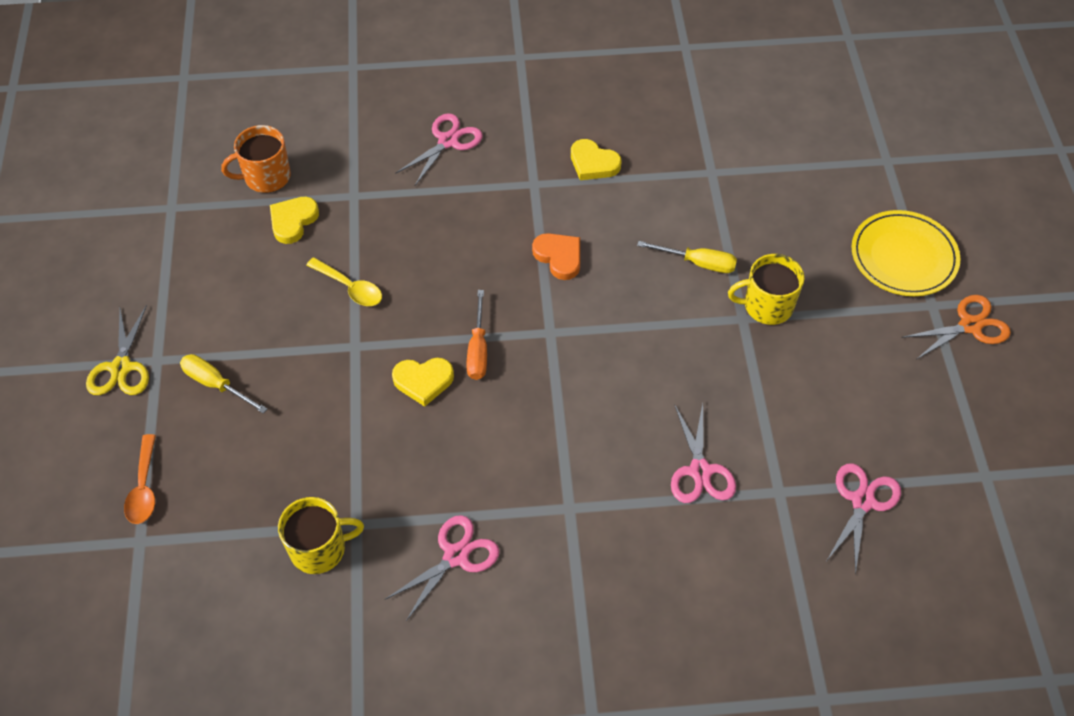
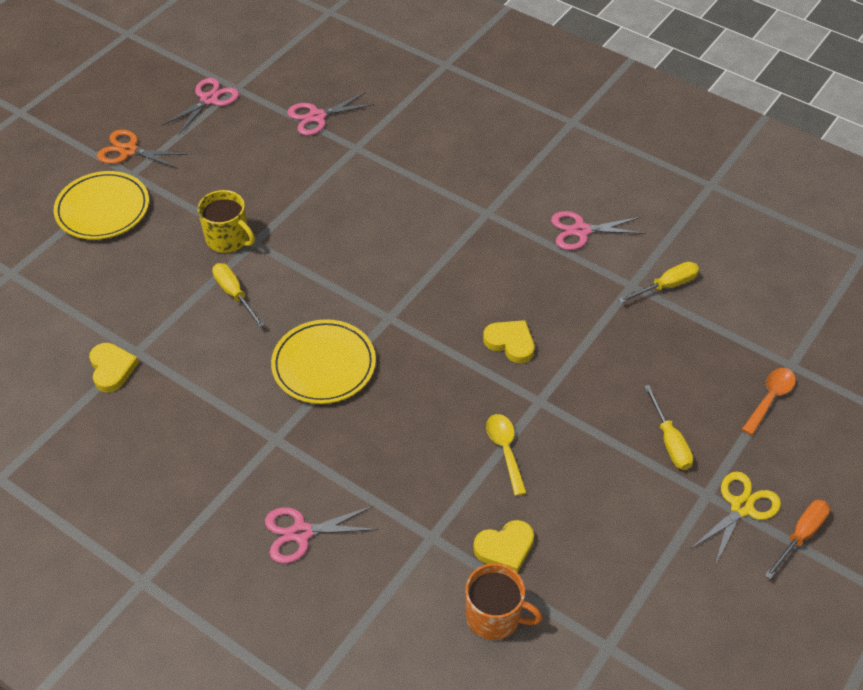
camera: 140 degrees left, 5 degrees down
yellow mug [278,497,364,574] -> yellow screwdriver [618,262,699,303]
orange screwdriver [467,290,487,380] -> orange screwdriver moved to [765,500,830,579]
orange heart [532,233,580,280] -> yellow plate [271,319,376,404]
yellow heart [571,139,621,180] -> yellow heart moved to [89,343,139,393]
pink scissors [671,404,736,503] -> pink scissors moved to [162,78,239,135]

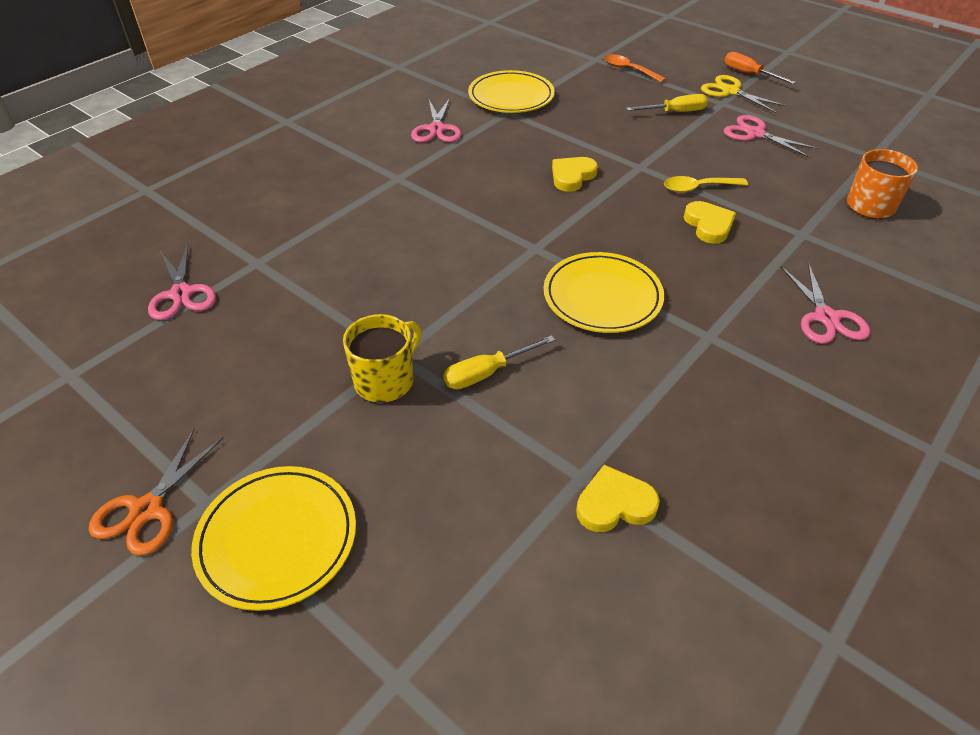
camera: 85 degrees left, 5 degrees down
pink scissors [162,78,239,135] -> pink scissors moved to [724,115,819,157]
yellow heart [473,520,534,573] -> yellow heart moved to [684,201,736,244]
yellow screwdriver [618,262,699,303] -> yellow plate [468,70,555,113]

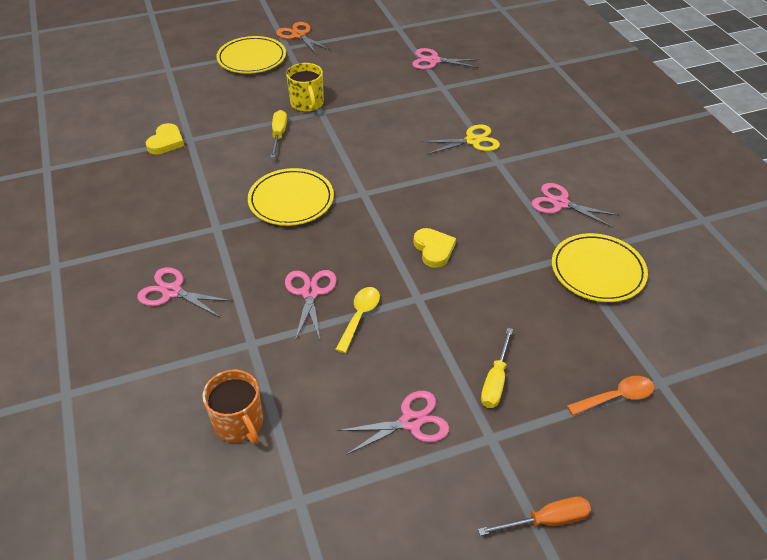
camera: 120 degrees right, 0 degrees up
yellow heart [684,201,736,244] -> pink scissors [285,270,337,341]
yellow scissors [701,75,787,113] -> yellow scissors moved to [421,124,500,154]

